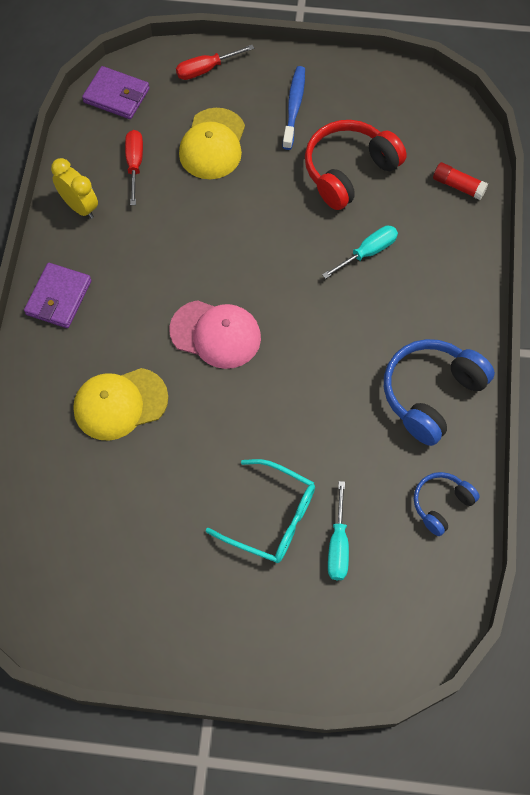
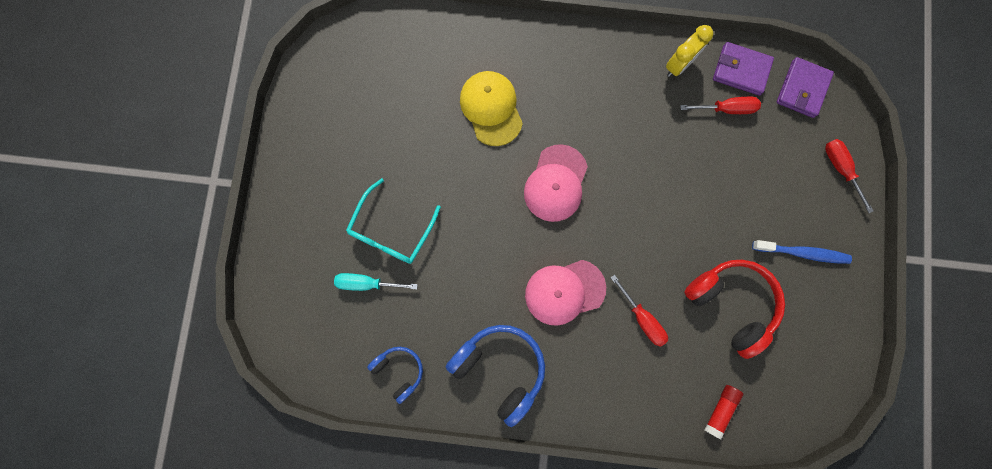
camera: 90 degrees right, 15 degrees up
purple wallet [24,263,92,328] -> purple wallet moved to [713,42,774,96]
yellow cap [179,108,245,179] -> none
turquoise screwdriver [322,225,398,279] -> red screwdriver [611,275,668,347]
none -> pink cap [525,260,606,326]

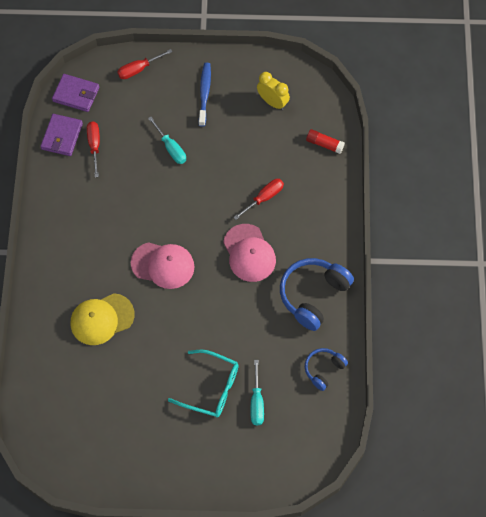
camera: 95 degrees left, 15 degrees down
yellow clock [666,25,713,77] -> yellow clock moved to [257,72,290,110]
red headphones [684,260,785,359] -> none
none -> turquoise screwdriver [148,117,186,164]

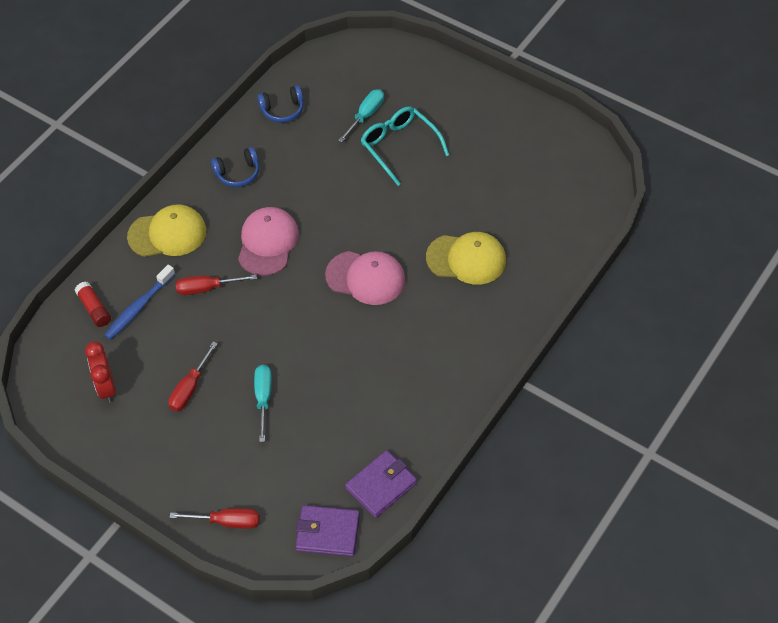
camera: 145 degrees left, 10 degrees down
purple wallet [52,74,99,112] -> purple wallet turned 45 degrees counterclockwise [296,505,360,557]
red screwdriver [87,121,100,177] -> red screwdriver moved to [168,342,218,411]
pink cap [131,242,195,289] -> pink cap turned 150 degrees clockwise [325,251,405,305]
blue toothbrush [198,63,211,127] -> blue toothbrush moved to [104,265,175,340]
yellow clock [257,72,290,110] -> red clock [85,342,116,403]
blue headphones [280,258,354,331] -> blue headphones [211,147,259,187], size x0.57
none -> yellow cap [127,204,206,257]

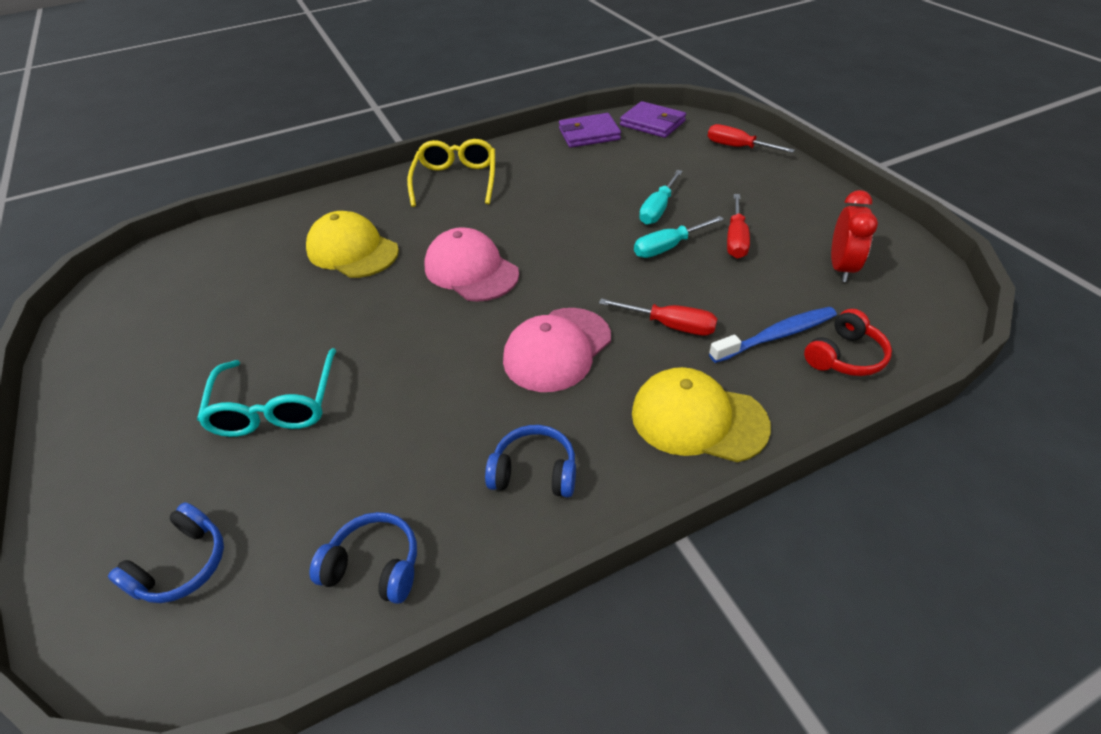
camera: 150 degrees left, 10 degrees down
red glue stick [75,281,111,327] -> red headphones [804,309,892,376]
red screwdriver [168,342,218,411] -> red screwdriver turned 135 degrees clockwise [727,194,750,258]
turquoise screwdriver [338,89,384,142] -> turquoise screwdriver moved to [634,216,724,258]
none -> blue headphones [108,502,224,603]
none -> yellow glasses [407,139,495,207]

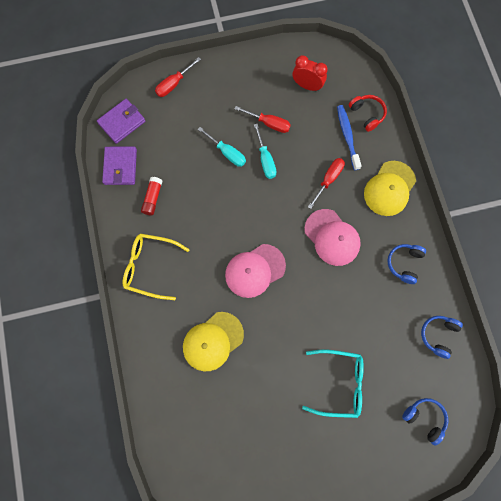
camera: 80 degrees left, 30 degrees up
none -> red glue stick [141,177,163,215]

